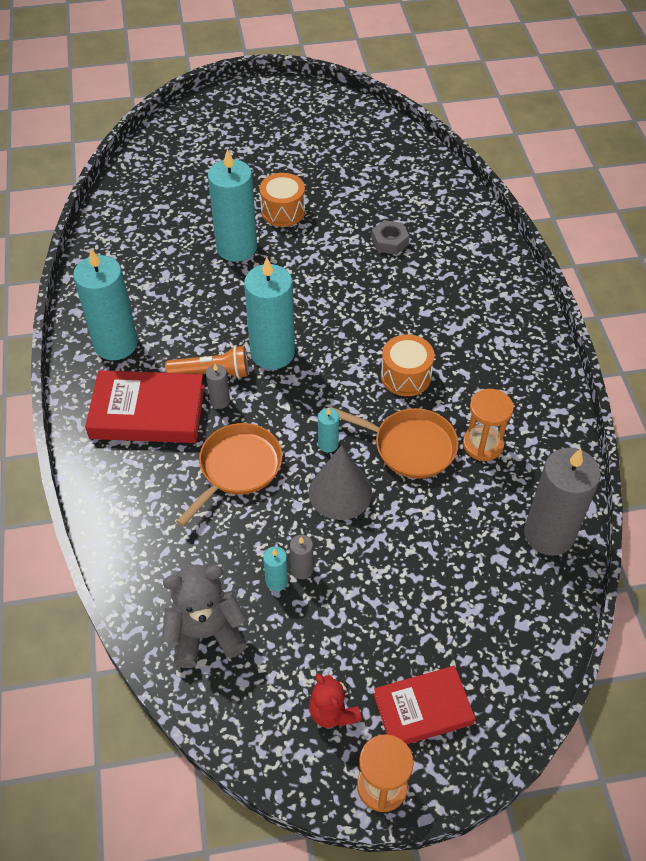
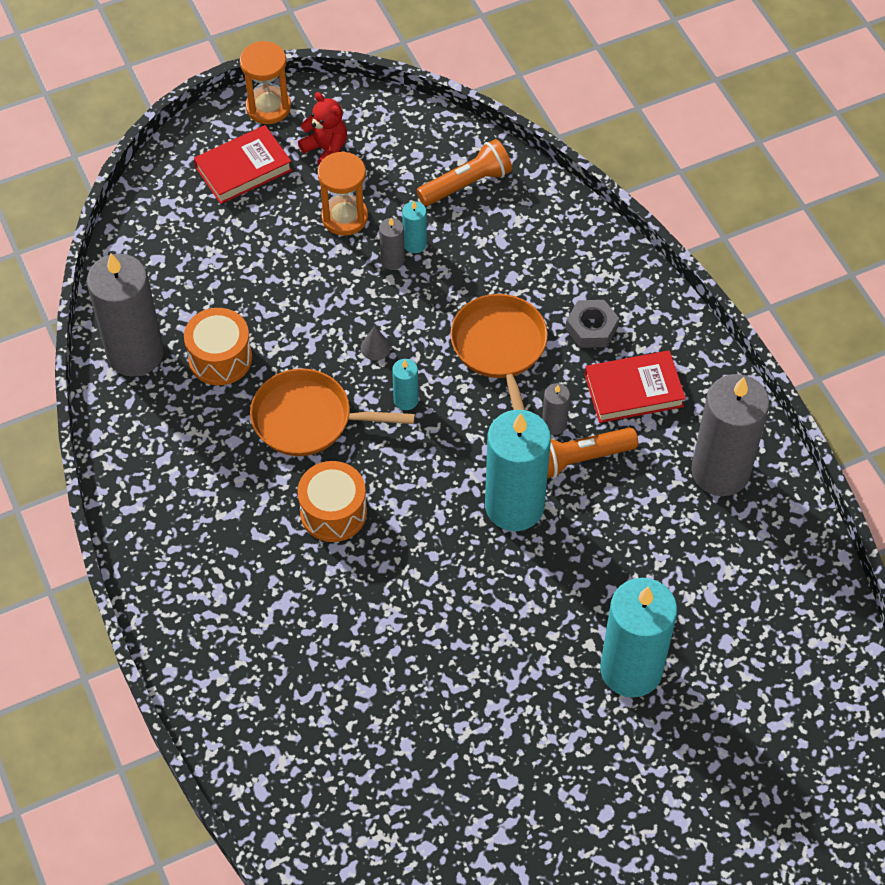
camera: 165 degrees right, 5 degrees up
turquoise candle [73,248,138,360] -> grey candle [691,374,770,496]
red book [85,370,205,443] -> red book [585,350,686,423], size x0.67
grey teddy bear [162,564,247,668] -> orange flashlight [417,139,512,206]
orange pan [176,423,282,527] -> orange pan turned 150 degrees clockwise [450,294,548,410]
orange drum [260,173,305,227] -> orange drum moved to [184,308,252,385]
grey cone [309,445,372,520] -> grey cone [361,326,391,361], size x0.41
grey nut [371,220,409,255] -> grey nut moved to [566,300,619,348]
orange hourglass [463,389,514,461] -> orange hourglass moved to [318,151,368,236]

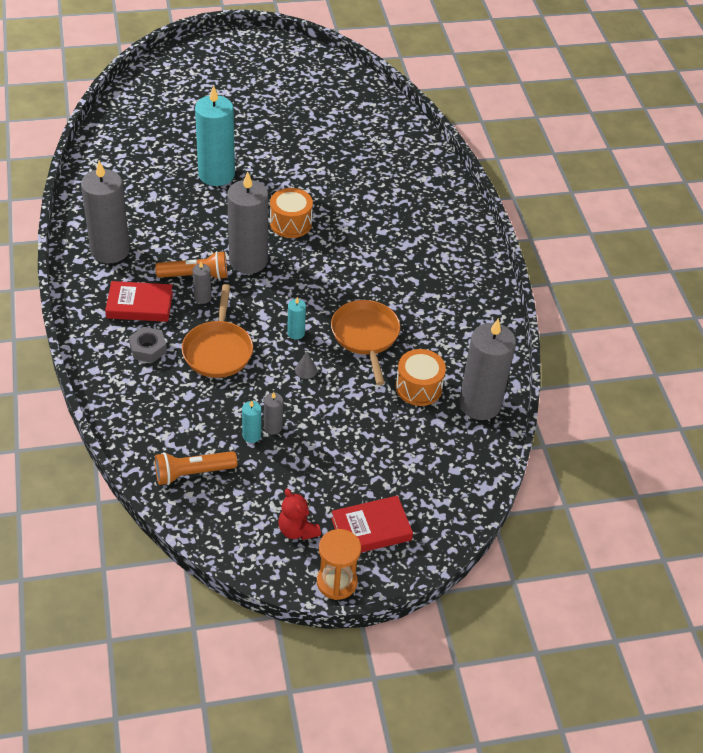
camera: 170 degrees left, 10 degrees down
orange pan [250,369,415,456] -> orange pan turned 120 degrees counterclockwise [331,300,400,385]
orange drum [297,461,367,542] -> orange drum moved to [270,188,313,238]
orange hourglass [318,151,368,236] -> none
turquoise candle [485,410,551,531] -> grey candle [227,172,268,274]

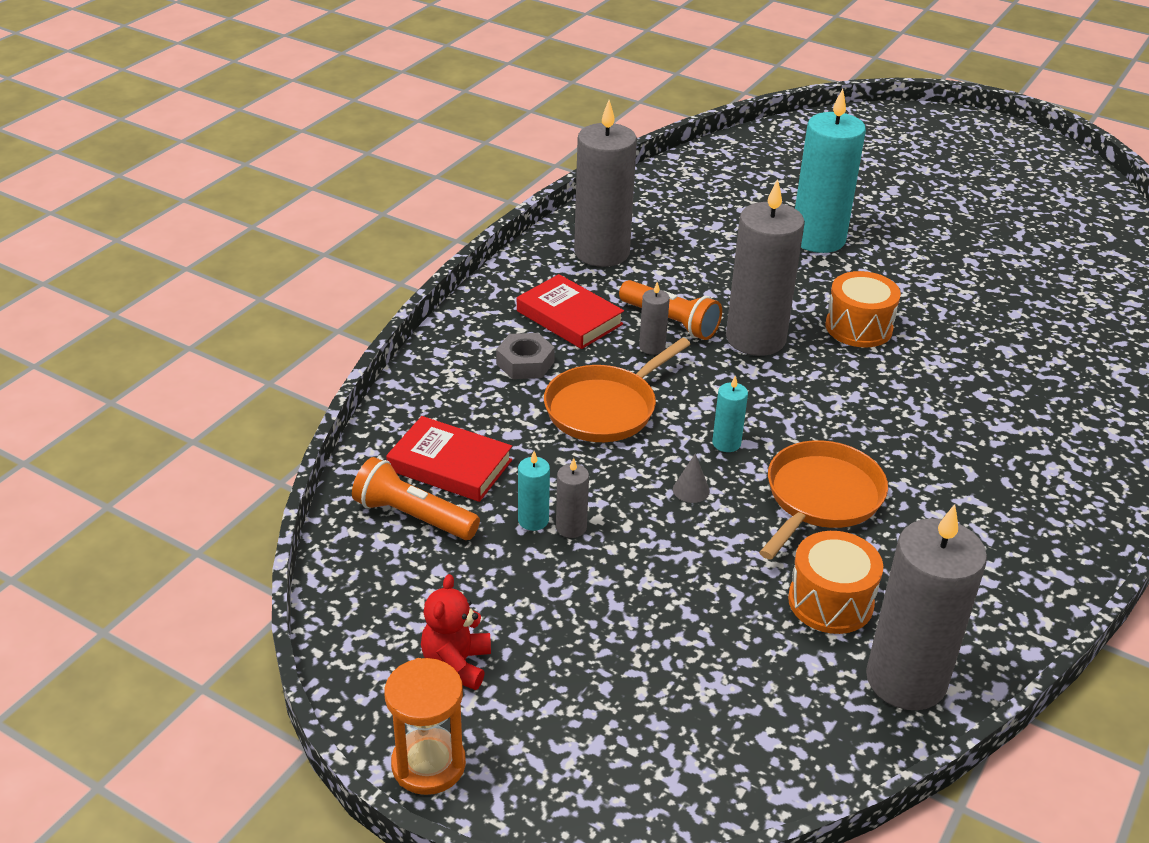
camera: 45 degrees right, 10 degrees down
red book [331,496,413,553] -> red book moved to [386,416,512,502]

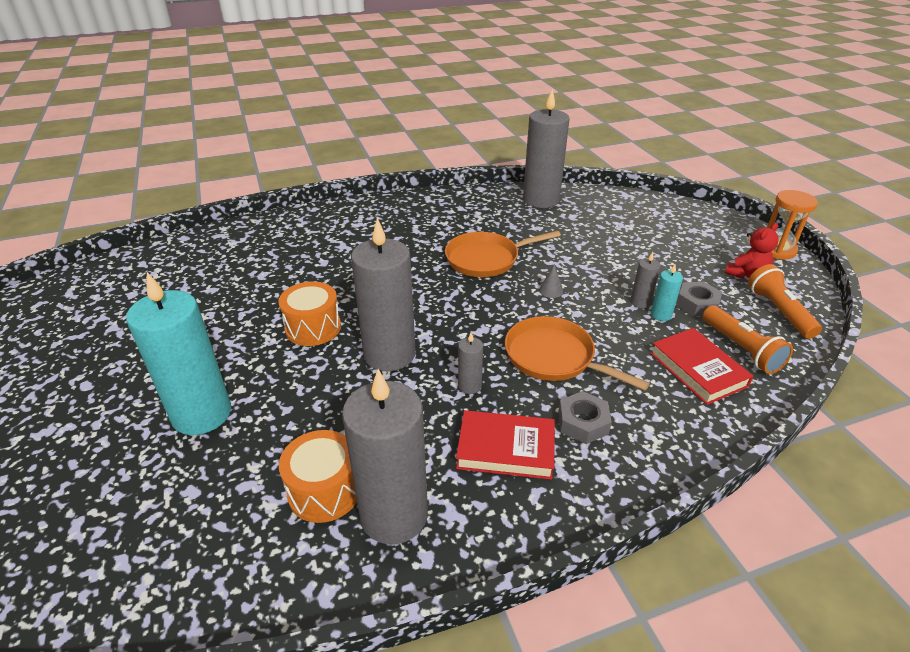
camera: 140 degrees left, 0 degrees up
red book [517,274,624,349] -> red book turned 75 degrees counterclockwise [456,410,555,480]
orange pan [544,338,690,442] -> orange pan turned 135 degrees counterclockwise [505,316,650,391]
orange flashlight [619,280,722,340] -> orange flashlight moved to [748,264,822,339]
turquoise candle [712,376,748,452] -> none
orange drum [788,531,883,634] -> orange drum moved to [279,430,357,523]
none -> grey nut [676,282,722,317]

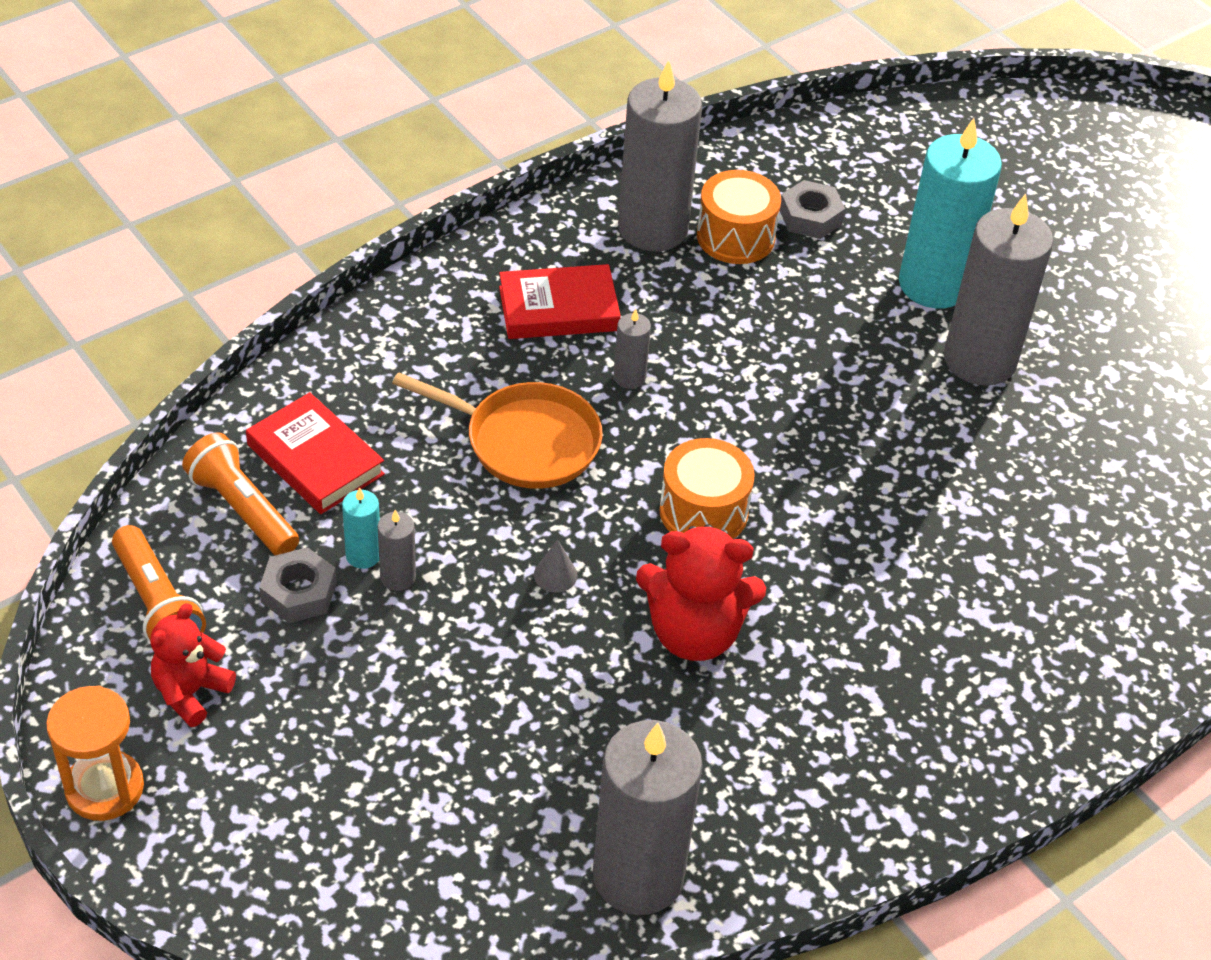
camera: 160 degrees right, 10 degrees up
orange drum [279,282,341,346] -> orange drum moved to [659,438,755,539]
grey candle [351,218,416,371] -> grey candle moved to [944,194,1054,386]
orange pan [445,231,561,277] -> red teddy bear [636,524,766,661]
grey nut [558,391,612,444] -> grey nut moved to [780,180,845,239]

